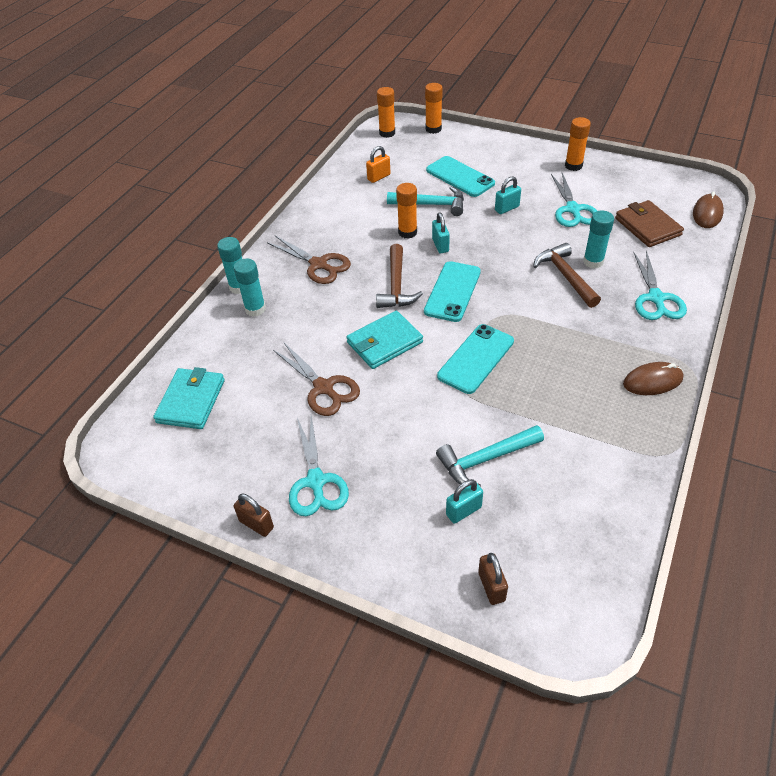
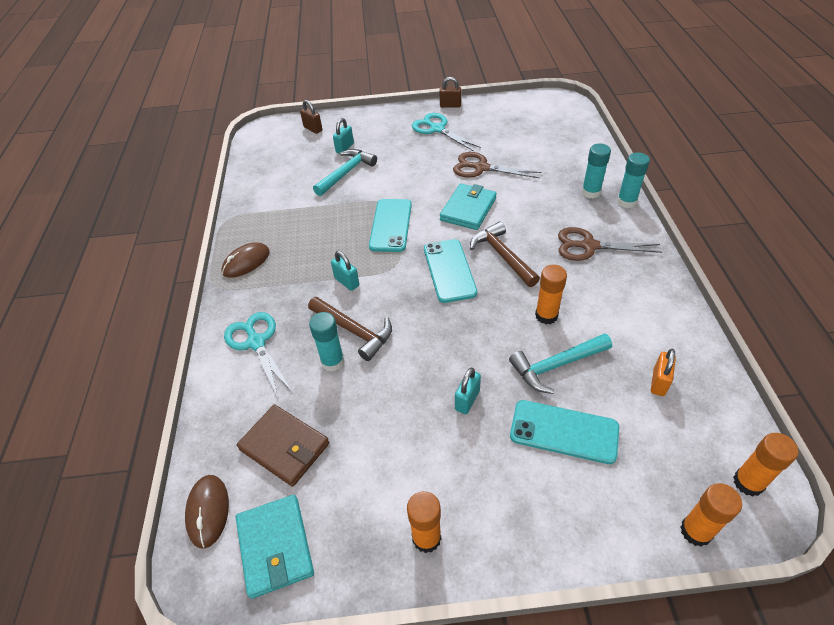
camera: 150 degrees right, 0 degrees up
turquoise wallet [153,367,225,429] -> turquoise wallet moved to [236,495,314,599]
turquoise padlock [432,212,450,253] -> turquoise padlock moved to [331,251,359,291]
turquoise scissors [551,173,597,227] -> none

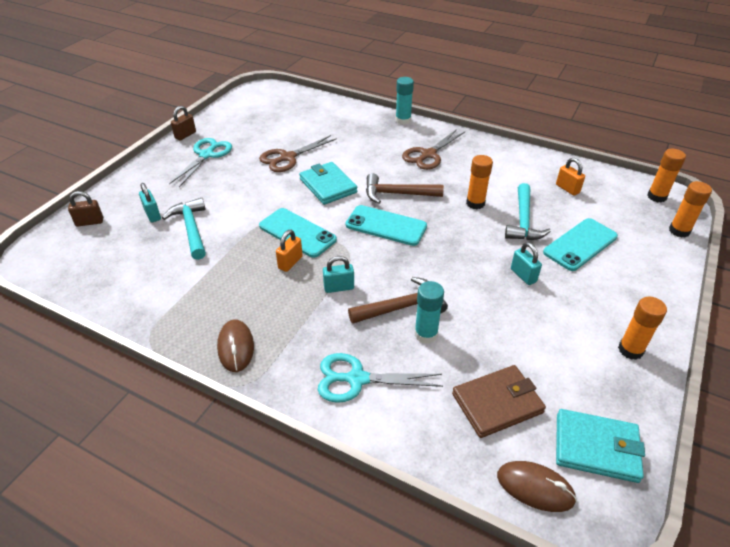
camera: 60 degrees left, 5 degrees down
turquoise scissors [412,113,481,151] -> turquoise scissors turned 120 degrees clockwise [169,138,232,187]
turquoise glue stick [582,143,611,198] -> none
none -> orange padlock [276,230,303,272]

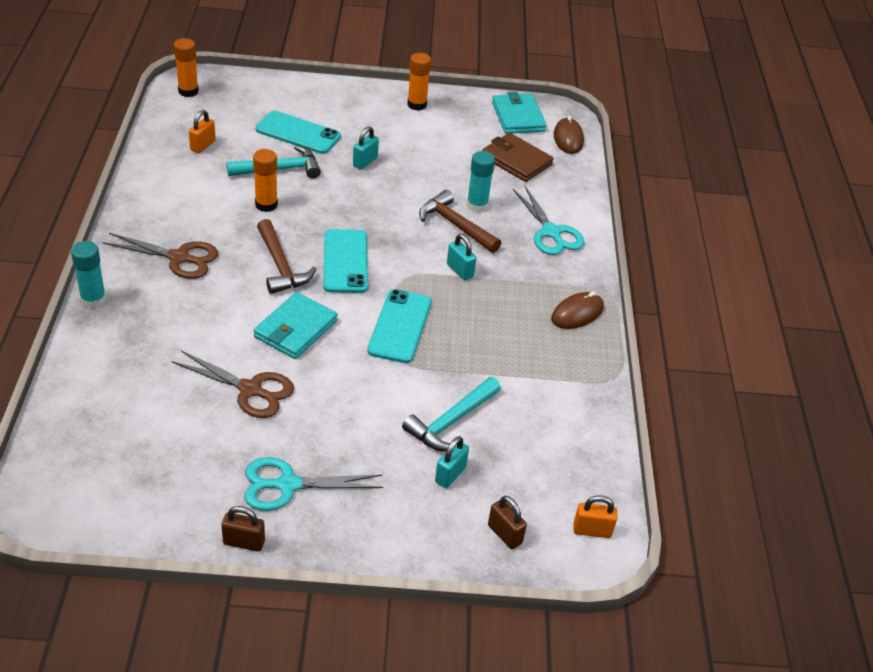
camera: 120 degrees left, 0 degrees up
orange padlock [276,230,303,272] -> orange padlock moved to [573,495,617,538]
orange glue stick [669,181,712,238] -> none

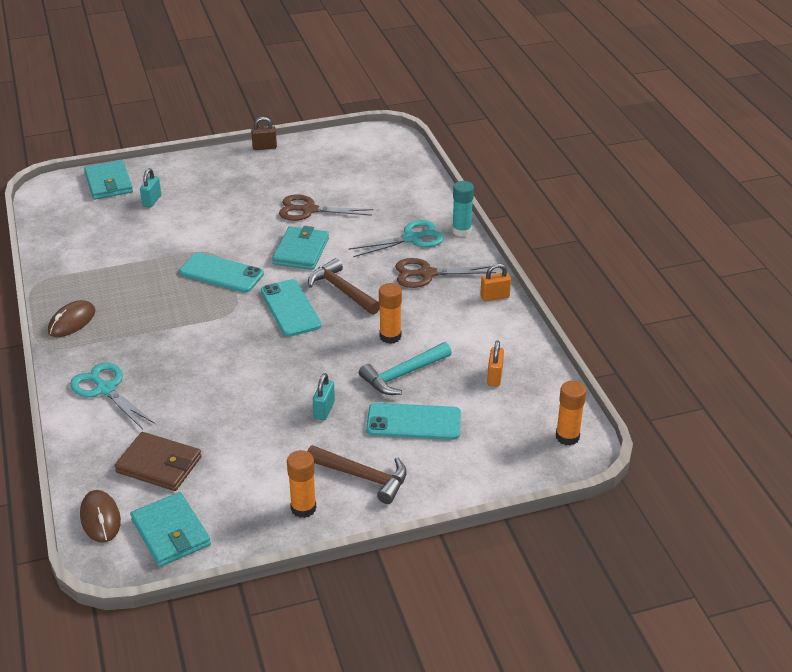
camera: 165 degrees right, 5 degrees down
turquoise scissors [244,457,383,511] -> turquoise scissors moved to [349,220,444,257]
turquoise phone [367,289,431,363] -> turquoise phone turned 60 degrees counterclockwise [179,253,264,293]
turquoise hammer [402,377,501,451] -> none
brown hammer [419,190,501,253] -> brown hammer moved to [307,445,407,504]
turquoise padlock [447,234,476,280] -> none
turquoise glue stick [467,151,495,213] -> none
brown padlock [488,496,527,549] -> turquoise wallet [84,160,133,200]
orange padlock [573,495,617,538] -> orange padlock moved to [480,264,511,301]

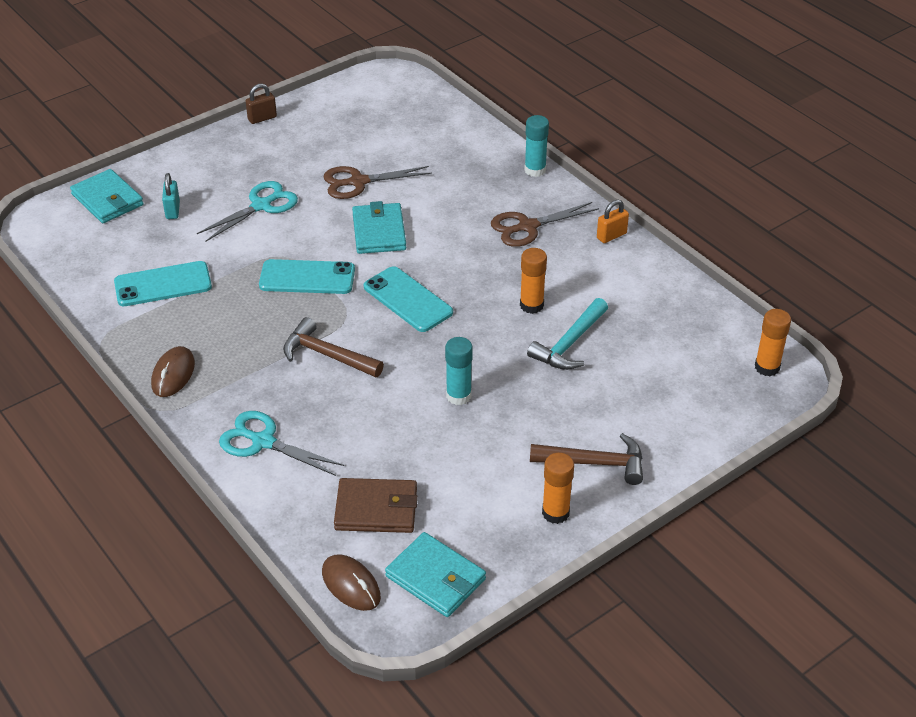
camera: 20 degrees left, 5 degrees up
brown hammer [308,258,380,315] -> brown hammer moved to [283,317,384,377]
turquoise padlock [313,373,335,420] -> none
turquoise scissors [349,220,444,257] -> turquoise scissors moved to [197,181,298,241]
turquoise phone [366,403,461,440] -> turquoise phone moved to [114,261,212,306]
orange padlock [487,340,504,386] -> none
none -> turquoise glue stick [445,337,473,405]

